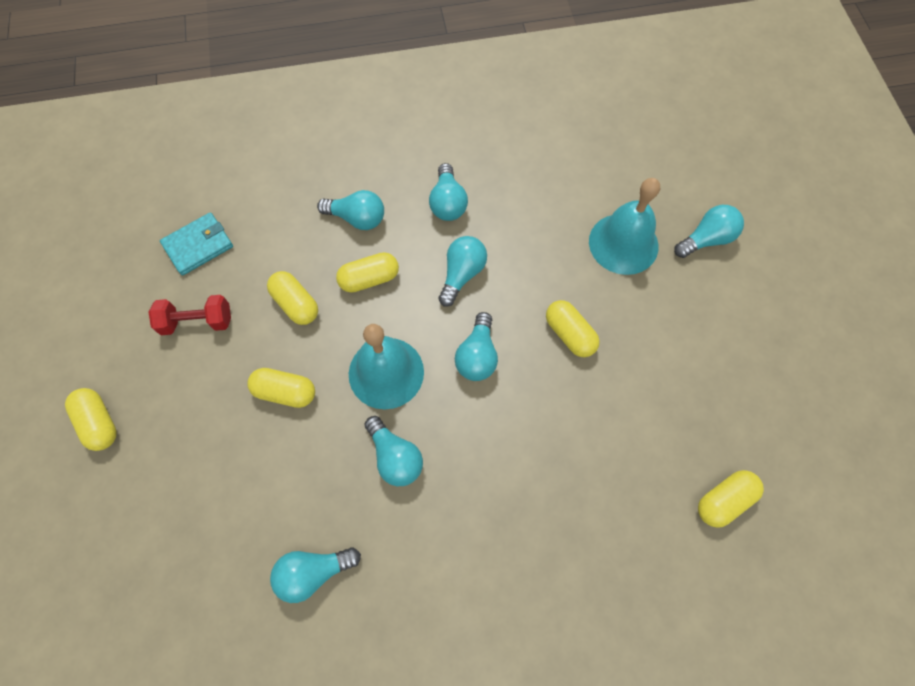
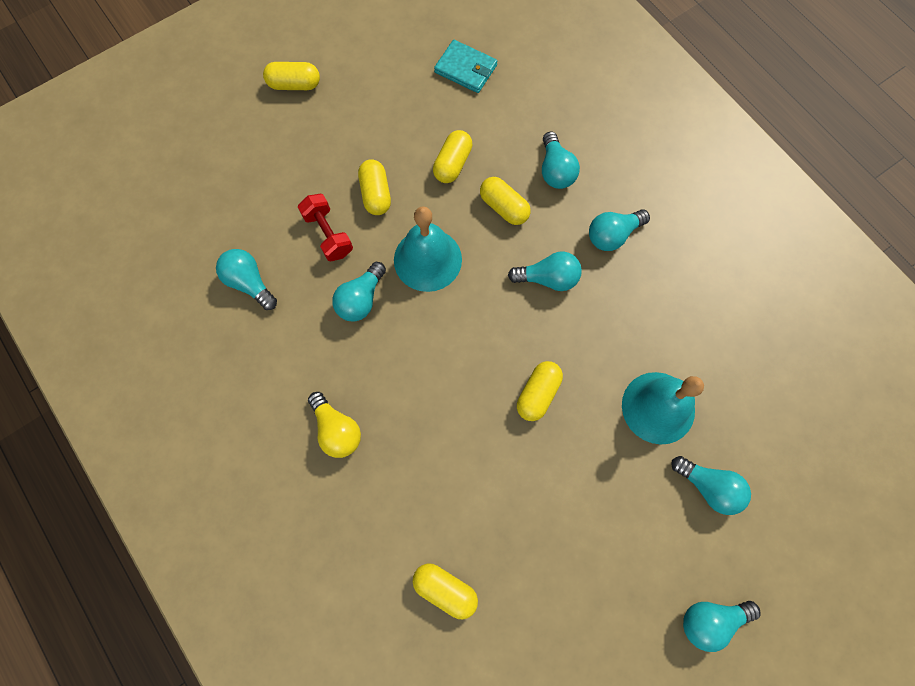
camera: 65 degrees right, 5 degrees up
yellow capsule [65,388,117,451] -> yellow capsule turned 60 degrees clockwise [263,62,320,90]
red dumbbell [149,295,231,335] -> red dumbbell moved to [298,194,353,261]
turquoise light bulb [455,312,498,381] -> turquoise light bulb moved to [683,601,761,652]
none -> yellow light bulb [308,392,361,458]

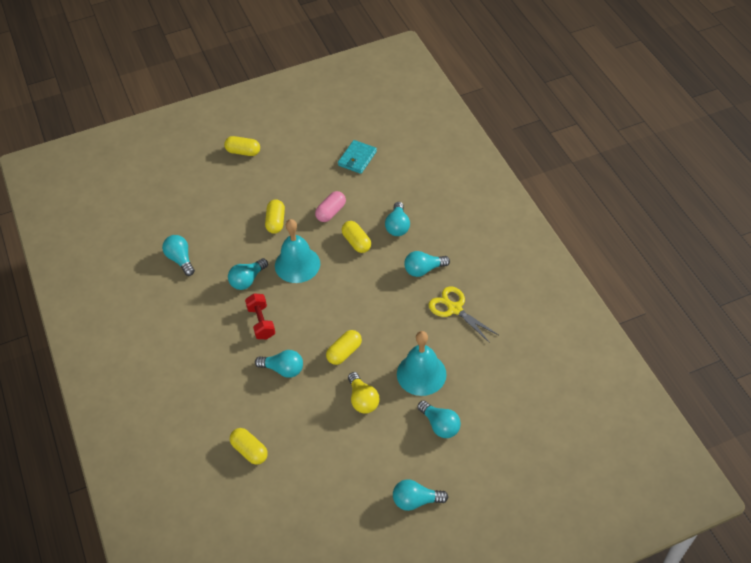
camera: 15 degrees right, 20 degrees down
red dumbbell [298,194,353,261] -> red dumbbell moved to [245,293,275,339]
yellow light bulb [308,392,361,458] -> yellow light bulb moved to [348,372,380,414]
yellow capsule [433,130,473,183] -> pink capsule [315,191,346,222]
turquoise wallet [434,40,497,93] -> turquoise wallet turned 75 degrees clockwise [338,140,377,174]
turquoise light bulb [508,251,582,291] -> turquoise light bulb moved to [255,350,303,378]
none -> yellow scissors [429,286,498,343]

